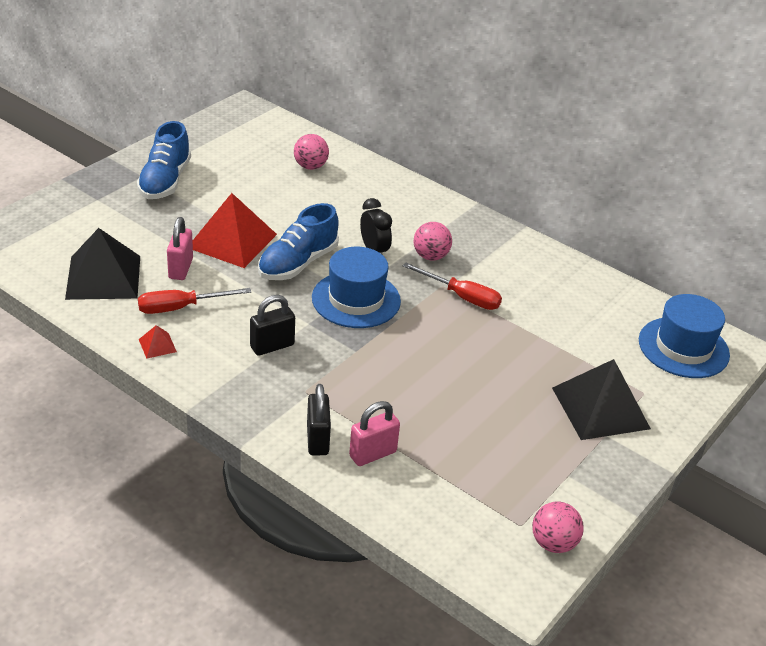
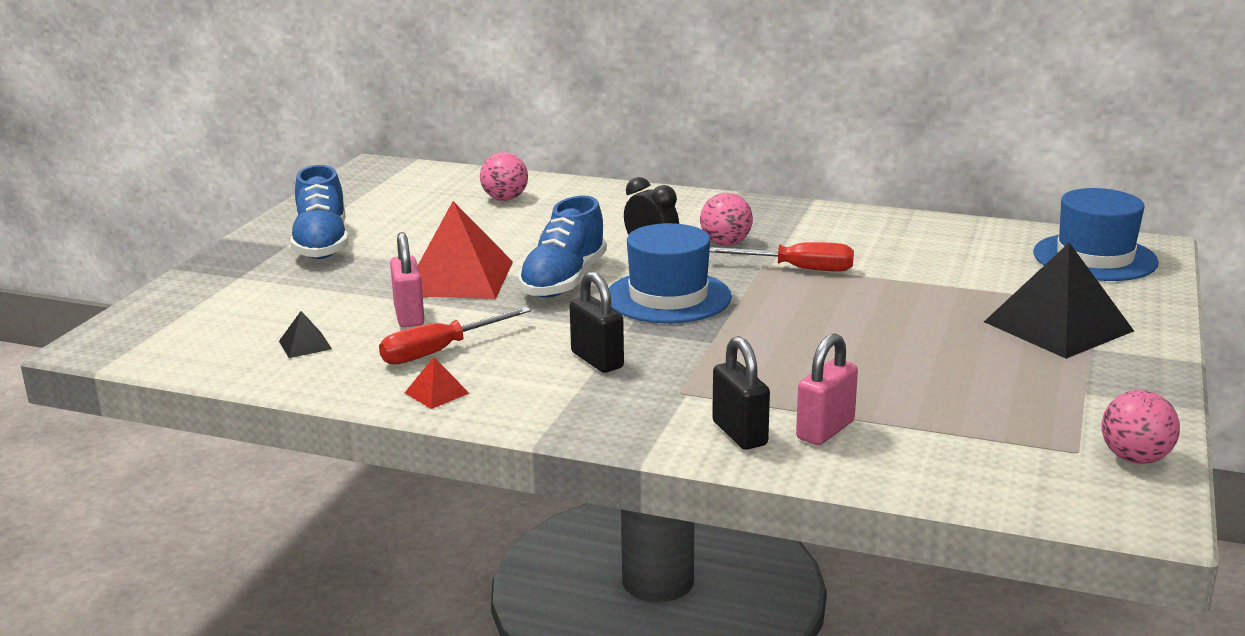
camera: 15 degrees left, 15 degrees down
black pyramid [65,228,140,300] -> black pyramid [279,311,332,358], size x0.42
black padlock [250,295,295,356] -> black padlock turned 75 degrees counterclockwise [570,271,624,373]

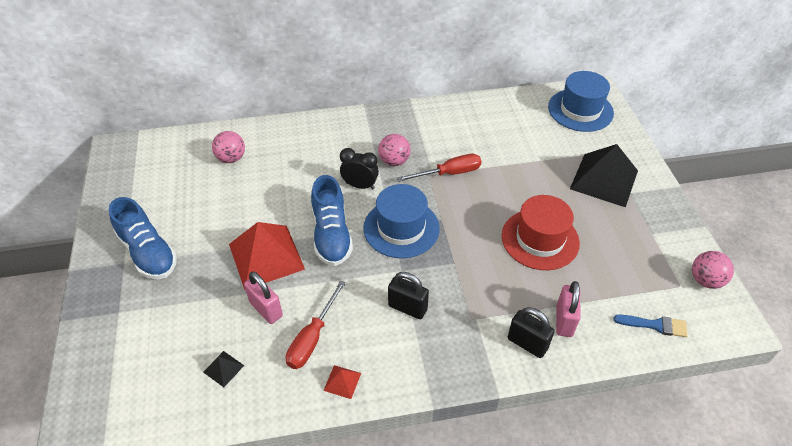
camera: 30 degrees left, 25 degrees up
none -> red hat [502,195,580,270]
none -> blue brush [613,314,688,337]

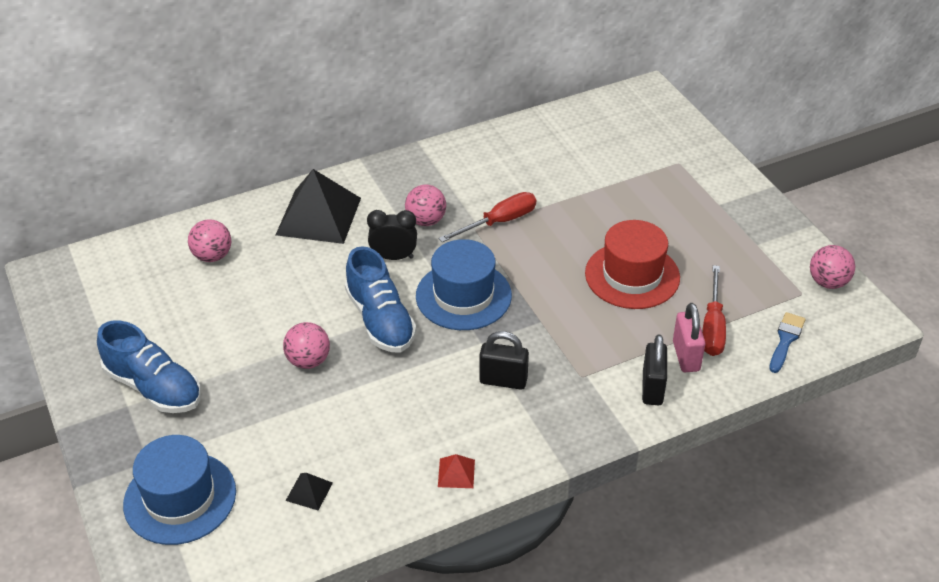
camera: 15 degrees left, 5 degrees down
red pyramid [229,222,305,290] -> pink ball [283,322,330,369]
pink padlock [244,272,283,324] -> none
red screwdriver [286,280,346,369] -> red screwdriver moved to [702,265,726,356]
black padlock [508,307,555,358] -> black padlock turned 75 degrees clockwise [642,335,667,405]
blue hat [548,71,614,132] -> blue hat moved to [123,435,236,545]
black pyramid [570,144,638,207] -> black pyramid moved to [276,169,361,244]
blue brush [613,314,688,337] -> blue brush turned 60 degrees counterclockwise [769,312,806,373]

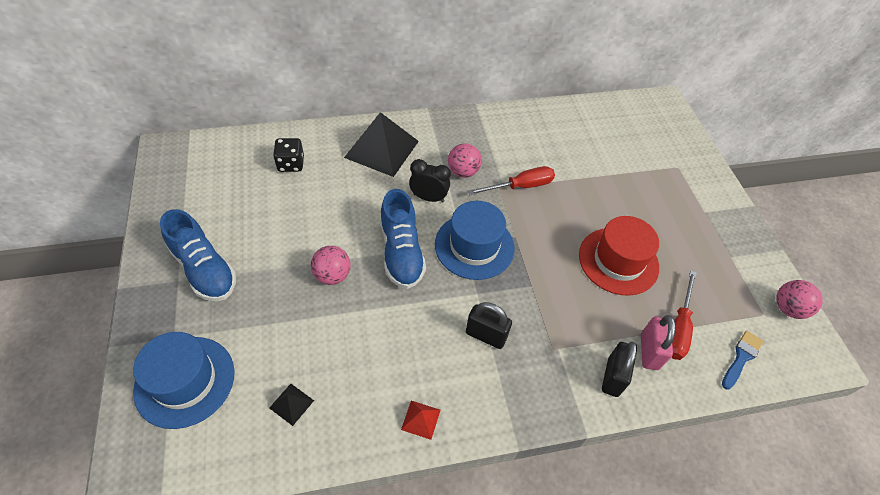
camera: 10 degrees right, 10 degrees up
pink ball [188,219,231,262] -> black dice [273,138,304,172]

